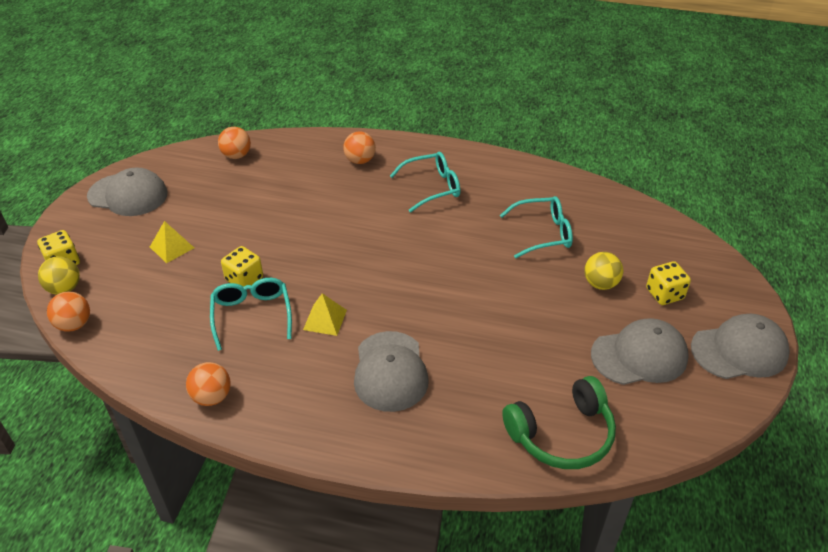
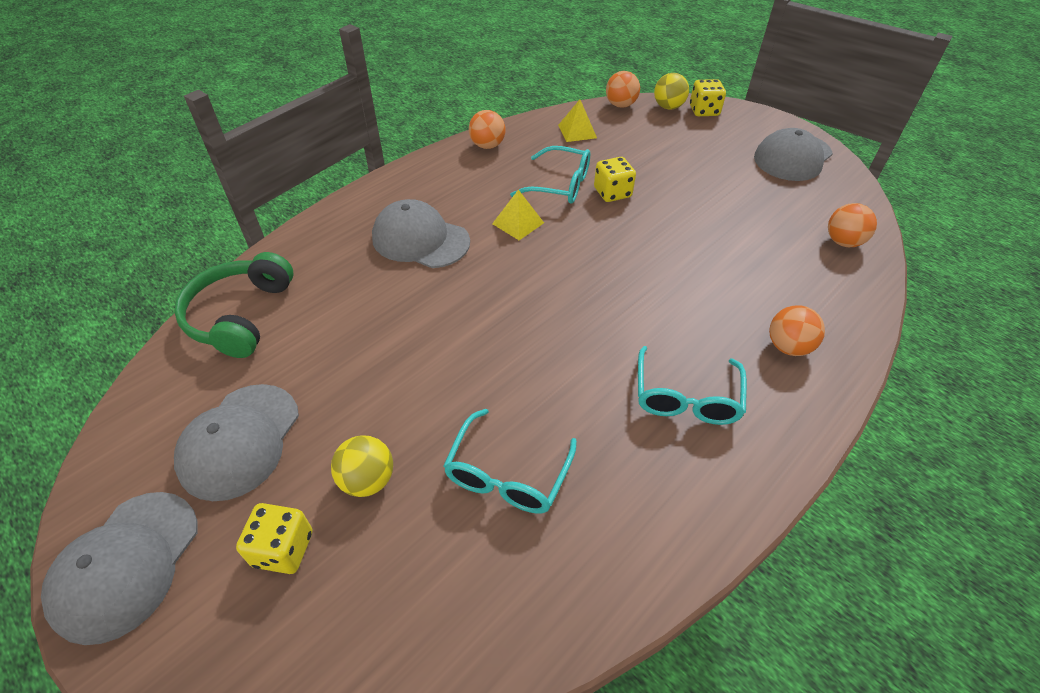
camera: 120 degrees right, 5 degrees up
yellow pyramid [150,221,194,263] -> yellow pyramid moved to [558,100,597,142]

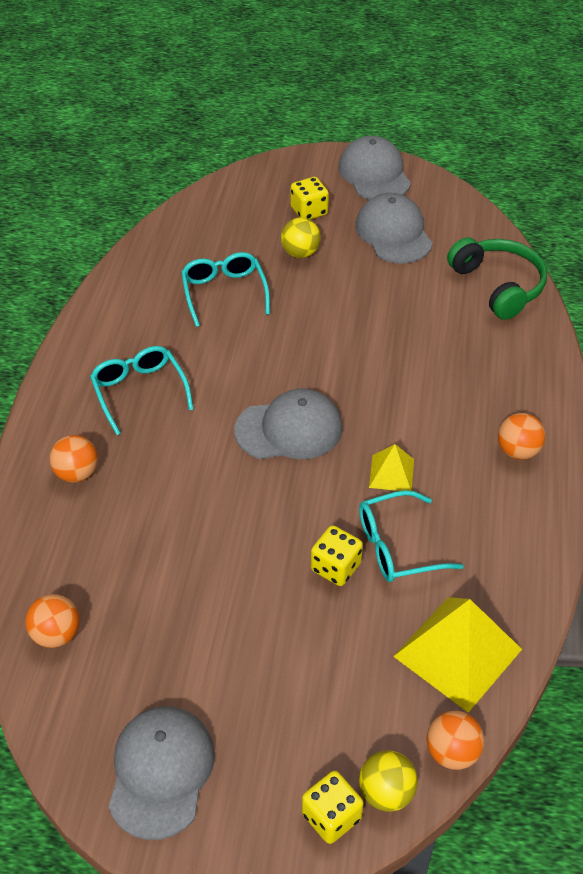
camera: 145 degrees right, 0 degrees up
grey cap [372,199,470,268] -> grey cap moved to [235,388,342,459]
orange ball [469,110,505,149] -> orange ball moved to [498,413,545,460]
yellow pyramid [558,100,597,142] -> yellow pyramid [393,597,522,713], size x1.94

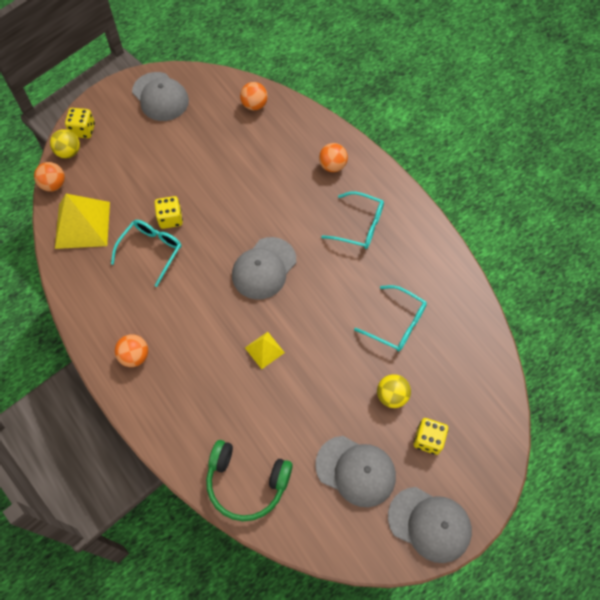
camera: 135 degrees right, 15 degrees up
yellow pyramid [369,444,414,491] -> yellow pyramid moved to [245,332,285,369]

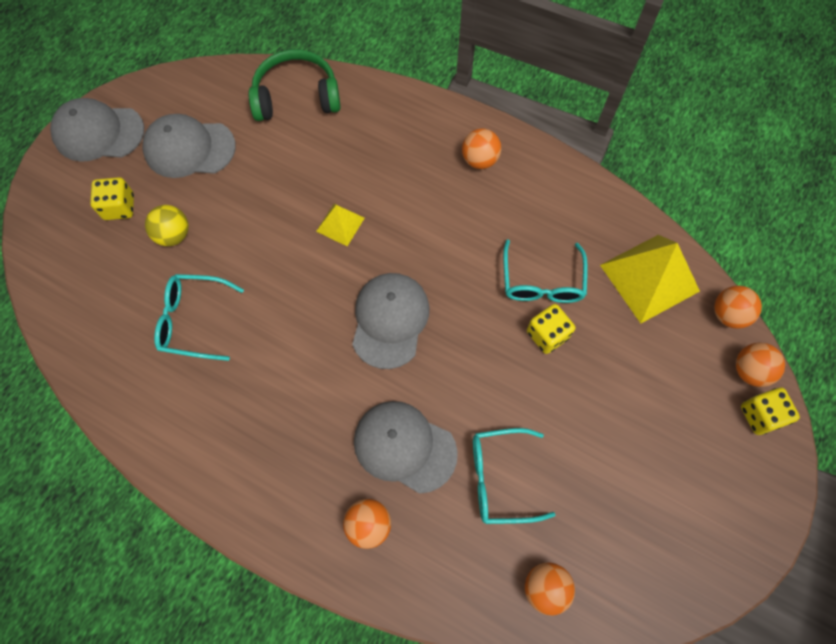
camera: 155 degrees right, 5 degrees up
yellow ball [50,129,80,159] -> orange ball [736,343,785,387]
grey cap [132,72,189,121] -> grey cap moved to [354,401,458,494]
turquoise glasses [321,191,384,249] -> turquoise glasses moved to [473,428,555,524]

